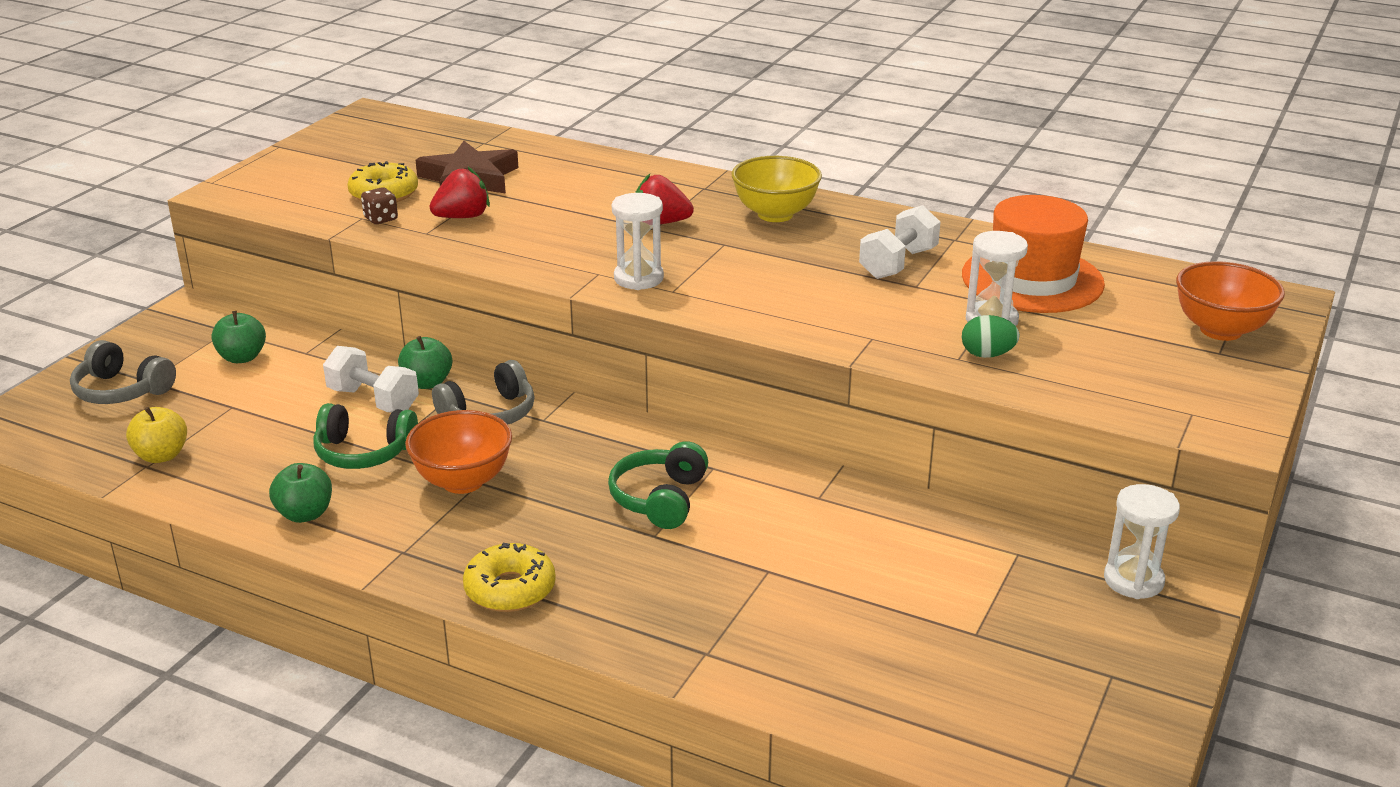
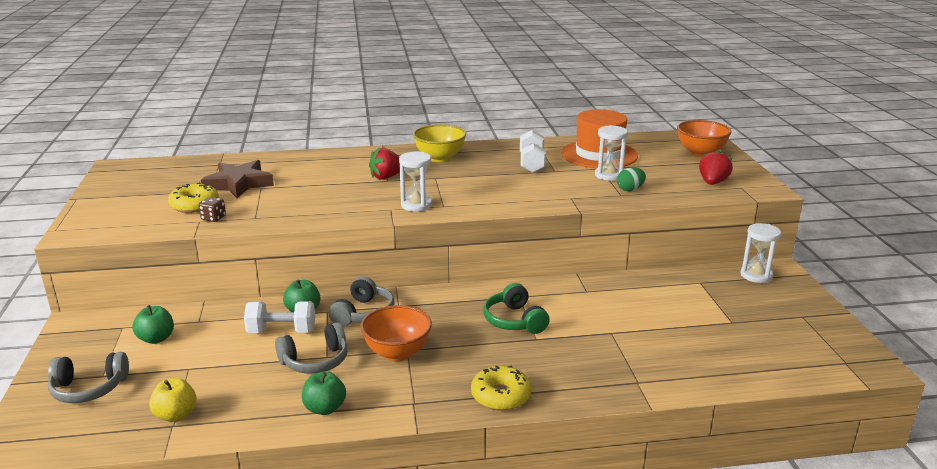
camera: 35 degrees left, 5 degrees down
green headphones [313,403,418,469] -> grey headphones [275,322,348,374]
red strawberry [429,167,490,218] -> red strawberry moved to [699,150,733,185]

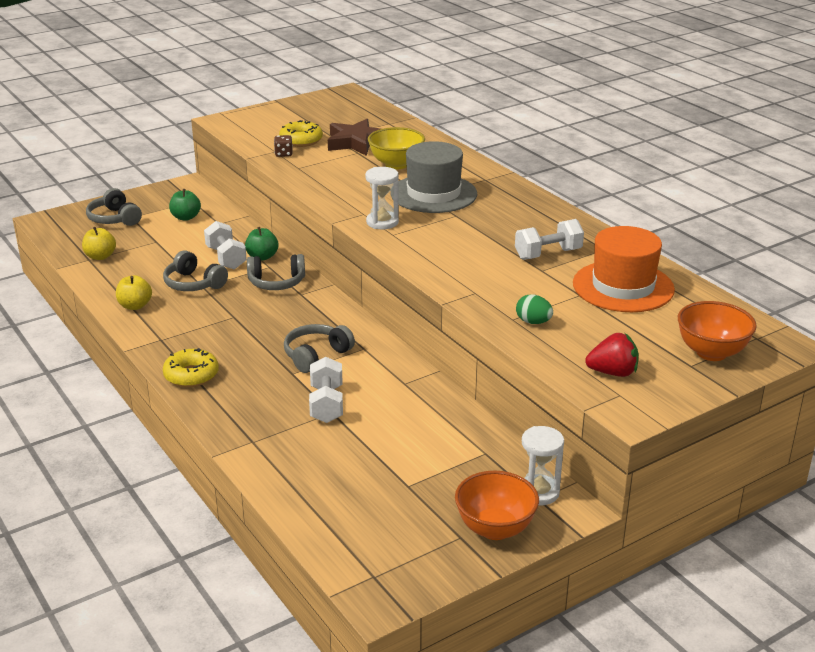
camera: 65 degrees right, 5 degrees up
green apple [302,371,346,415] -> yellow apple [116,275,152,310]
orange bowl [360,305,432,362] -> orange bowl moved to [455,471,539,540]
red strawberry [369,147,400,180] -> grey hat [390,141,477,213]
yellow bowl [413,124,466,162] -> yellow bowl moved to [368,127,425,170]
green headphones [483,283,550,334] -> grey headphones [284,324,355,373]
white hourglass [595,125,628,181] -> none
none -> white dumbbell [309,357,343,423]

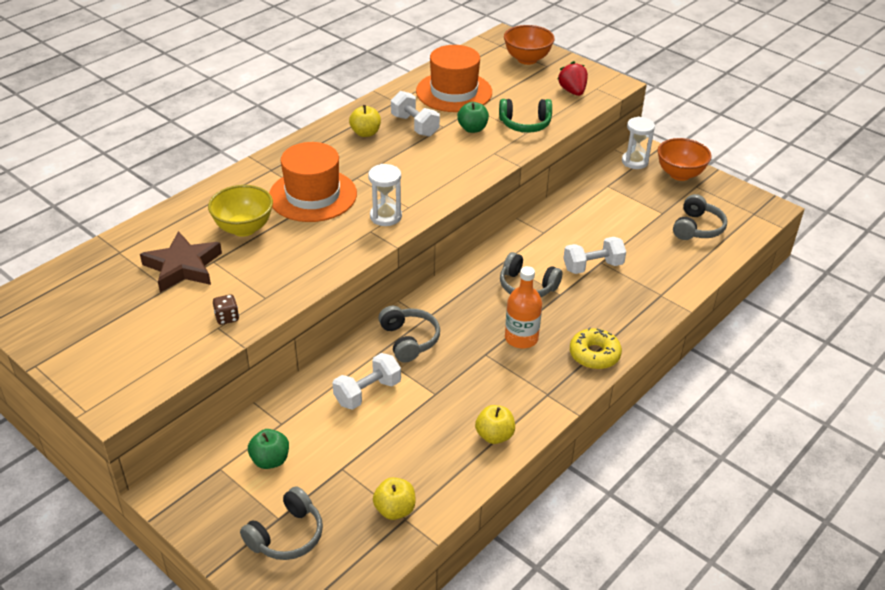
camera: 105 degrees left, 10 degrees up
grey headphones [163,250,228,291] -> grey headphones moved to [673,194,727,240]
green apple [245,227,278,260] -> green apple moved to [457,102,489,133]
yellow donut [279,120,323,147] -> none
grey hat [390,141,477,213] -> orange hat [269,142,357,222]
green egg [516,295,553,324] -> green headphones [499,99,552,133]
none -> yellow apple [349,105,381,137]
none -> orange bottle [505,266,542,349]

